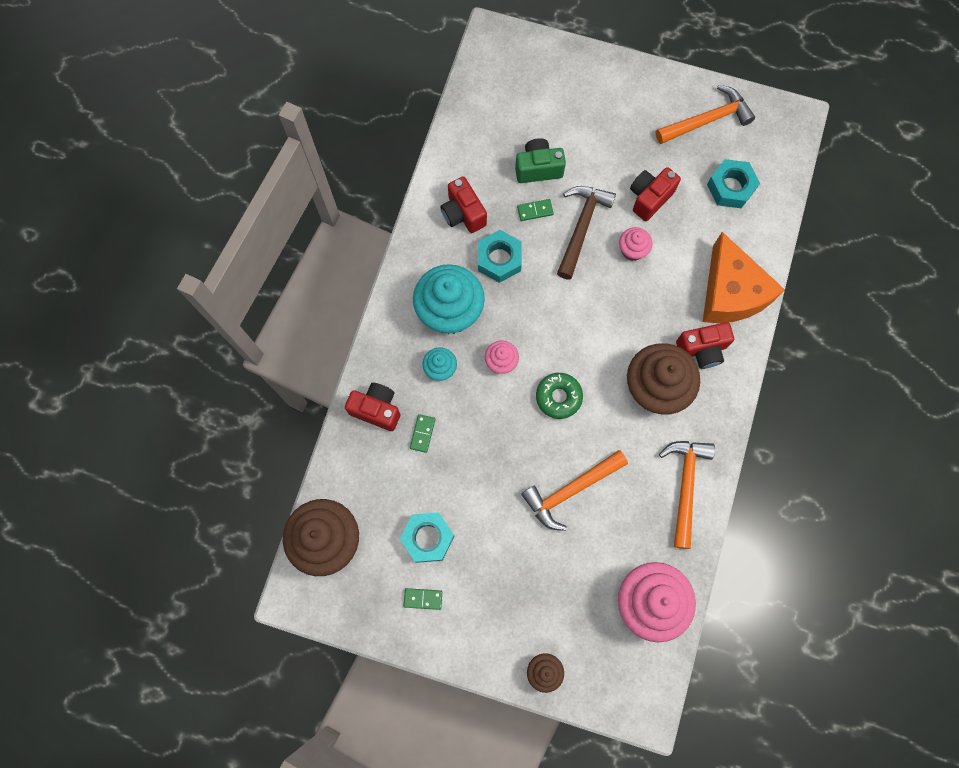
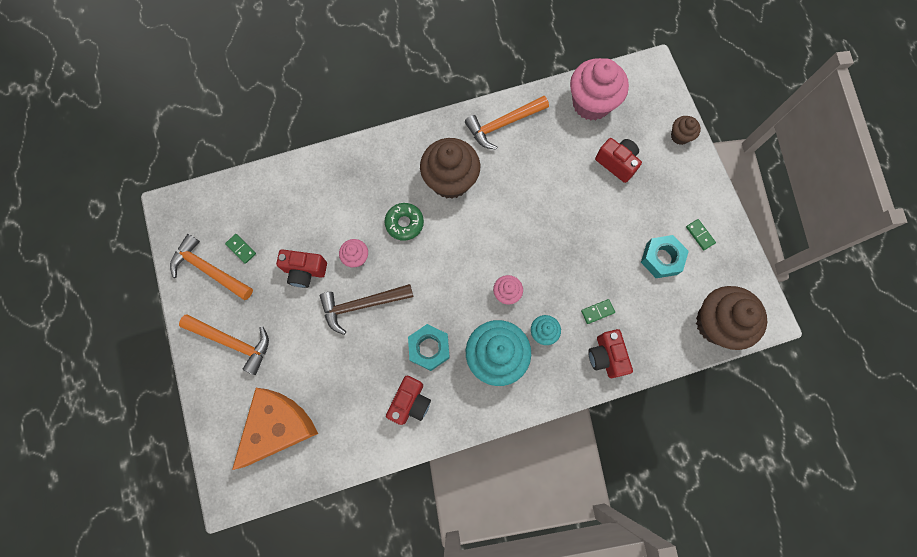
camera: 125 degrees left, 0 degrees up
green camera [515,138,566,183] -> none
green domino [517,199,554,221] -> green domino moved to [225,234,256,264]
orange hammer [521,450,628,531] -> orange hammer moved to [179,314,269,375]
green donut [536,373,583,419] -> green donut moved to [384,203,424,241]
red camera [676,322,734,369] -> red camera moved to [595,138,642,183]
orange cheese [703,232,785,323] -> orange cheese moved to [232,388,318,470]
turquoise nut [707,159,760,208] -> none

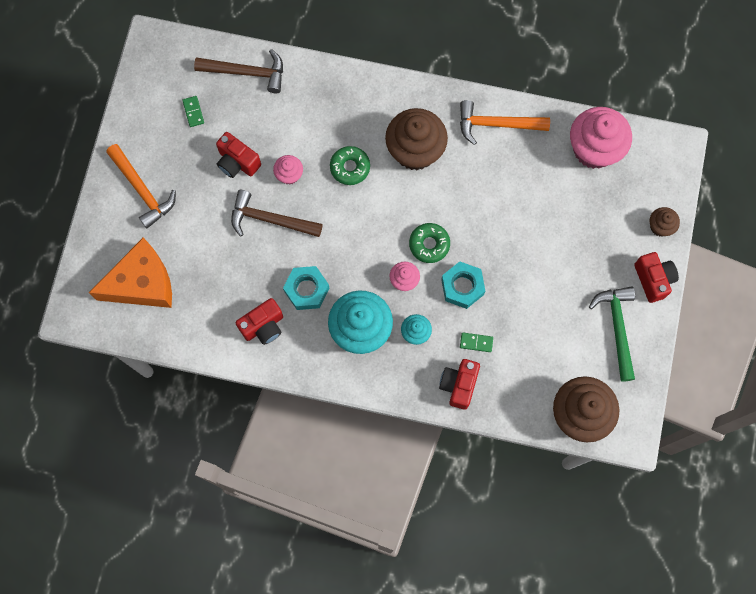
camera: 30 degrees right, 0 degrees up
orange hammer [170,234,253,300] -> none
red camera [595,138,642,183] -> red camera moved to [634,252,679,303]
turquoise nut [641,235,689,278] -> turquoise nut moved to [441,261,485,309]
green domino [686,219,716,250] -> green hammer [589,287,635,382]
none -> brown hammer [194,49,283,93]
none -> green donut [409,223,450,263]

